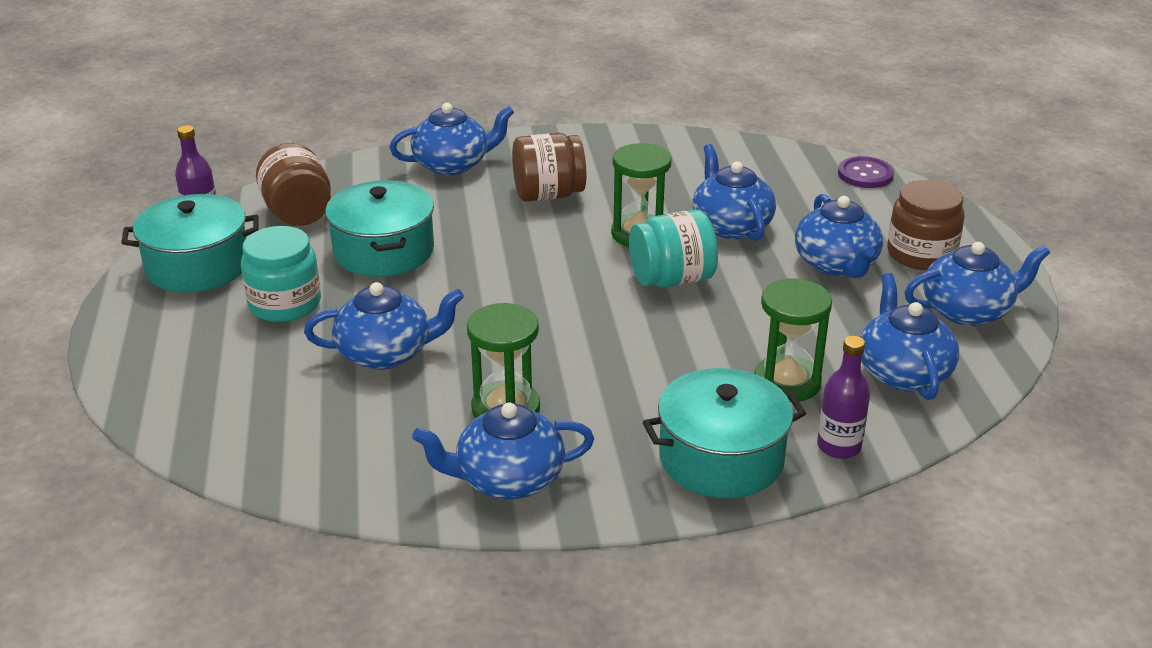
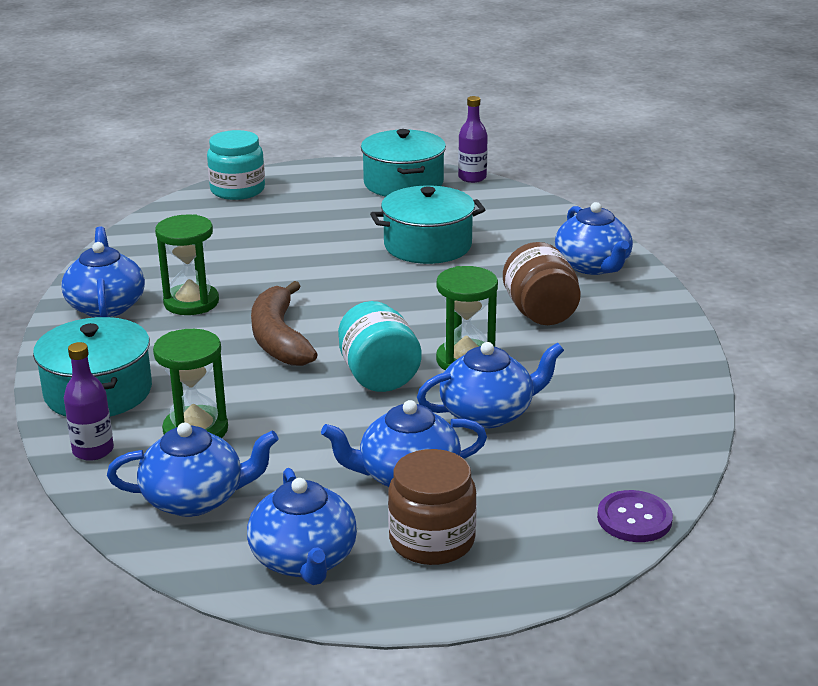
camera: 90 degrees right, 5 degrees down
turquoise jar [241,226,321,322] -> turquoise jar moved to [207,130,265,200]
brown jar [256,143,331,226] -> none
blue teapot [304,282,464,370] -> none
none -> brown banana [251,281,318,366]

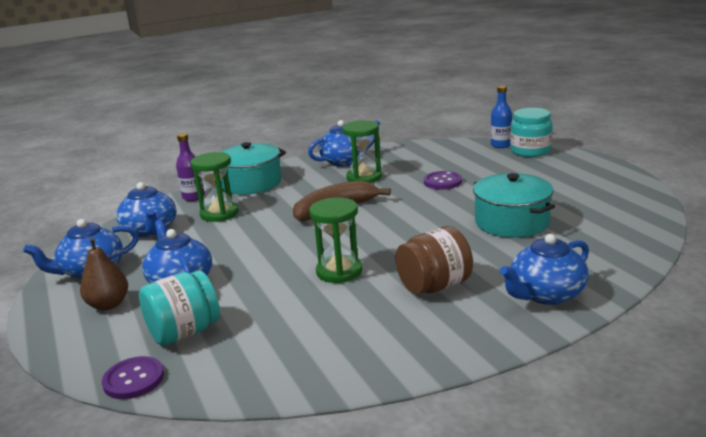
camera: 75 degrees right, 5 degrees down
turquoise jar [338,301,422,392] -> turquoise jar moved to [139,270,220,346]
turquoise pot [361,129,446,197] -> none
brown jar [388,449,477,565] -> brown pear [80,237,128,311]
blue teapot [417,342,564,428] -> none
purple bottle [458,96,488,183] -> none
none -> purple button [424,171,462,190]
none -> blue bottle [491,85,512,148]

